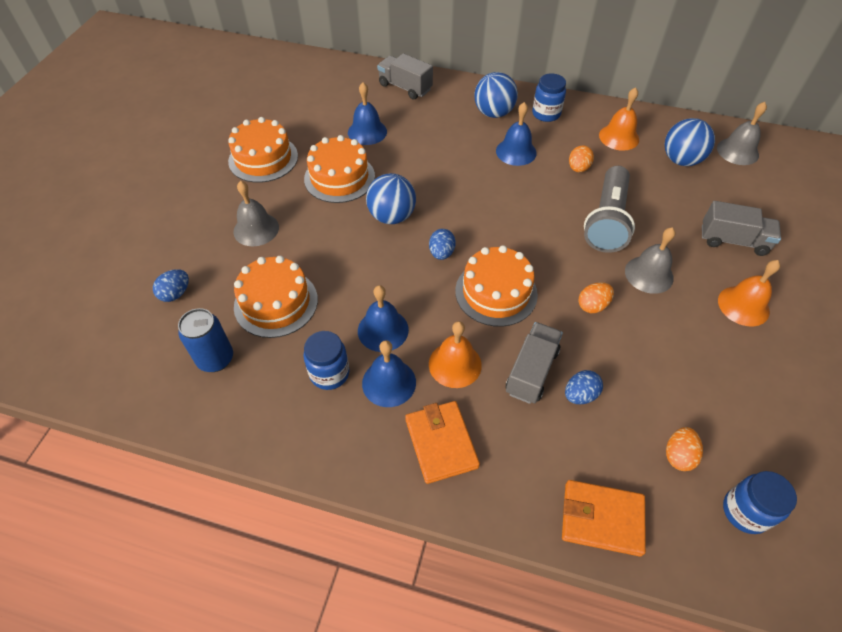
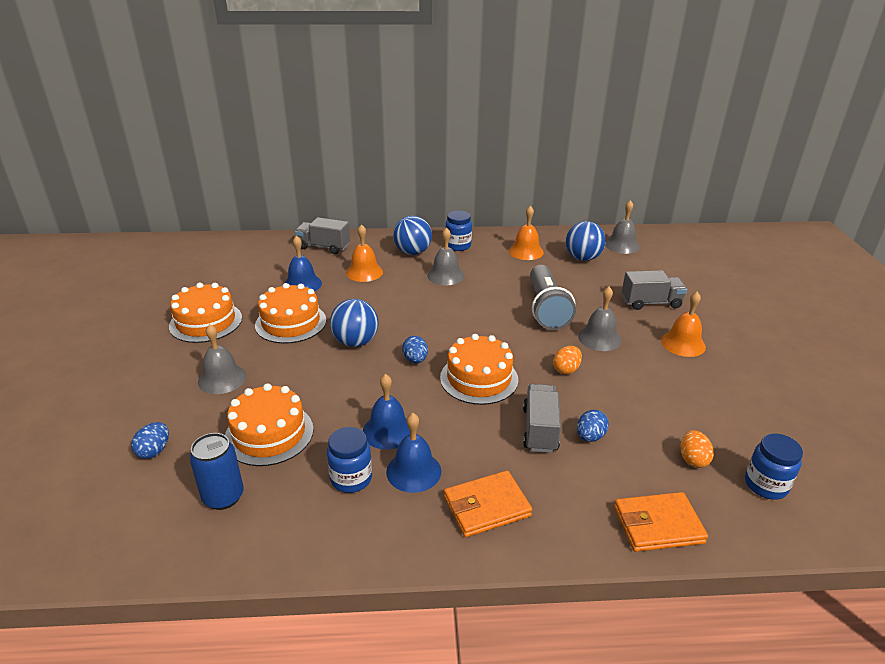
camera: 20 degrees left, 20 degrees down
orange wallet [405,401,480,484] -> orange wallet turned 75 degrees counterclockwise [444,471,532,537]
orange bell [429,321,482,388] -> orange bell moved to [346,224,383,282]
blue bell [496,102,537,166] -> grey bell [427,228,464,285]
orange egg [569,145,594,172] -> none

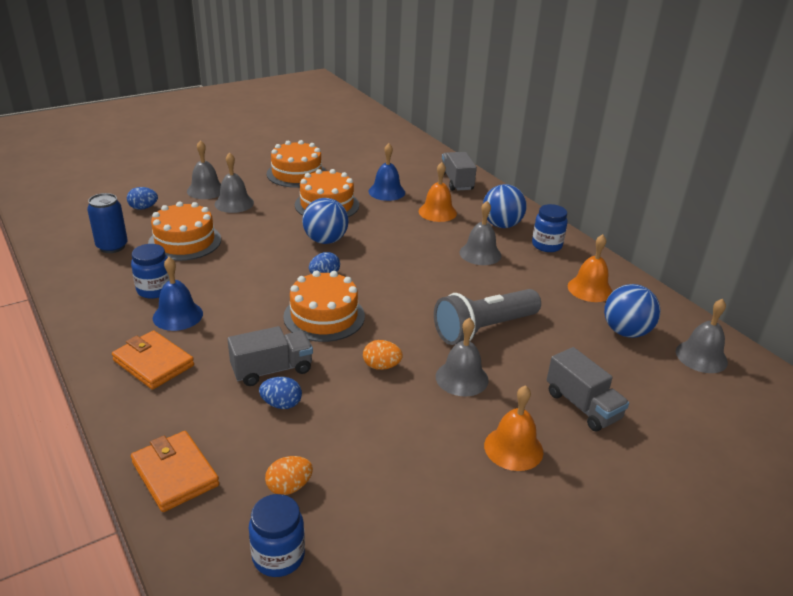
camera: 60 degrees right, 0 degrees up
blue bell [363,374,410,450] -> none
none -> grey bell [187,140,221,199]

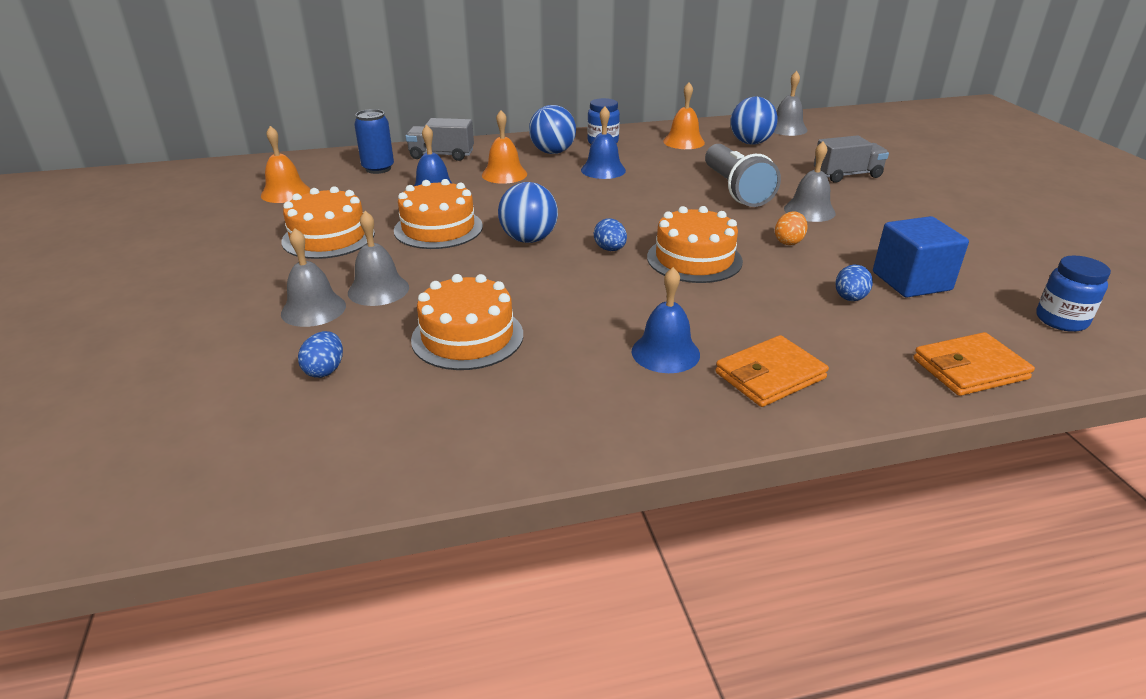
camera: 70 degrees left, 0 degrees up
blue can [87,193,128,253] -> blue can moved to [354,109,394,174]
blue jar [131,244,170,299] -> none
grey truck [228,326,313,386] -> none
orange egg [265,456,313,495] -> none
grey bell [459,201,501,265] -> blue bell [581,106,626,179]
orange bell [484,385,543,471] -> orange bell moved to [261,126,311,203]
none -> blue cube [873,216,969,298]

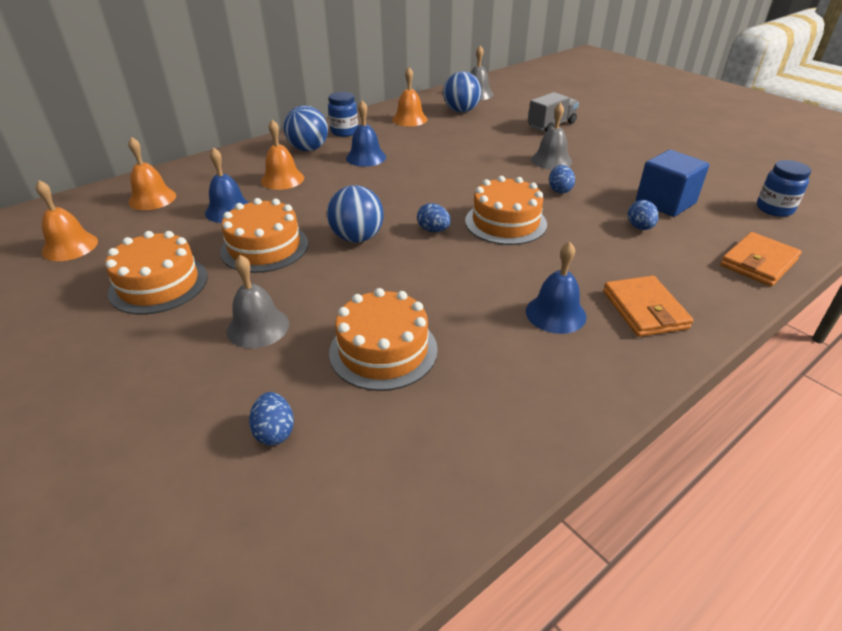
camera: 25 degrees left, 5 degrees up
grey bell [281,228,346,327] -> none
blue can [354,109,394,174] -> orange bell [128,137,176,210]
grey truck [406,118,474,161] -> none
grey flashlight [705,144,781,207] -> none
orange wallet [715,335,829,407] -> orange wallet turned 45 degrees counterclockwise [603,276,693,337]
orange egg [775,211,808,245] -> blue egg [549,165,575,194]

